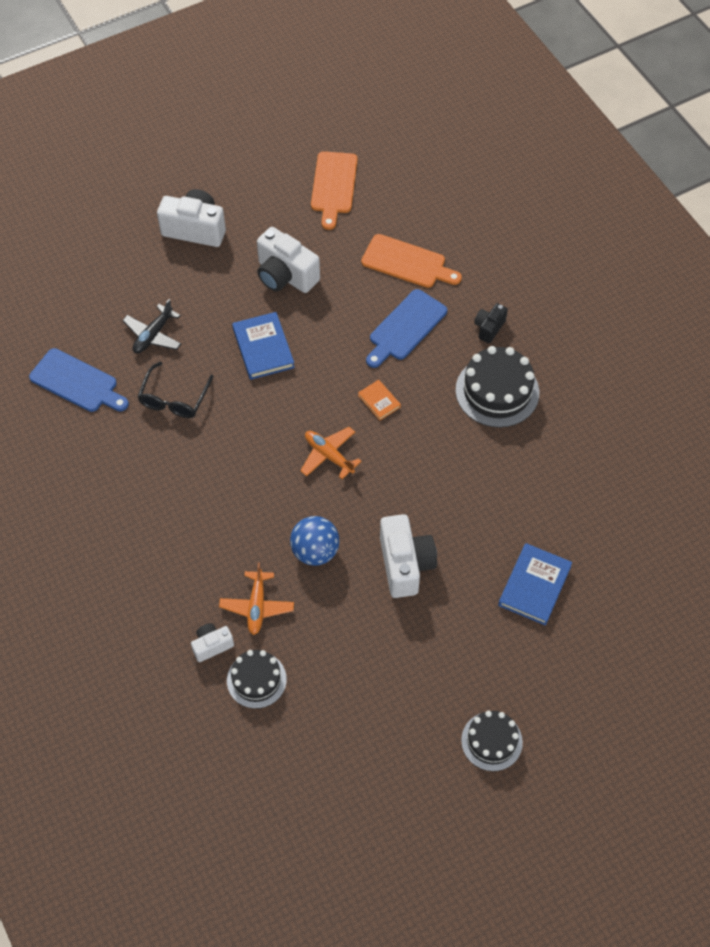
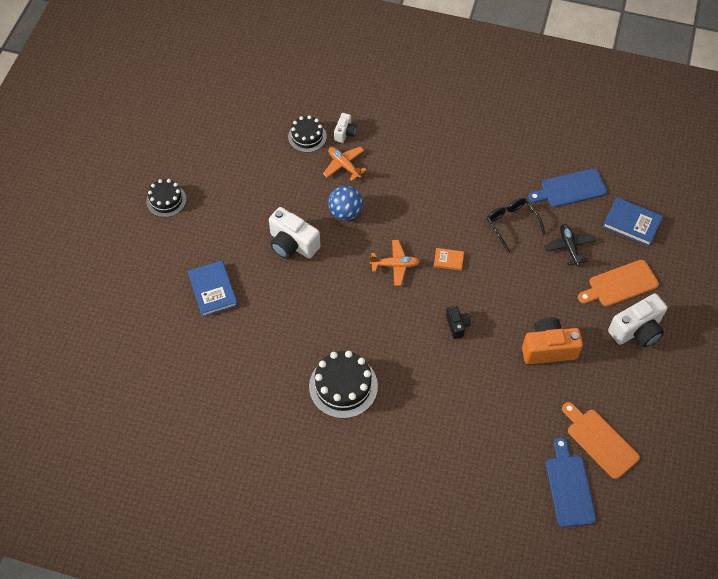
camera: 135 degrees right, 0 degrees up
blue book [232,312,295,380] -> blue book moved to [603,197,663,246]
white camera [257,227,320,293] -> orange camera [522,317,583,364]
orange book [358,380,401,420] -> orange book moved to [434,248,464,271]
orange cutting board [361,234,462,288] -> orange cutting board moved to [578,260,659,307]
blue cutting board [366,289,447,368] -> blue cutting board moved to [546,437,596,527]
black camera [474,303,508,343] -> black camera moved to [446,306,471,339]

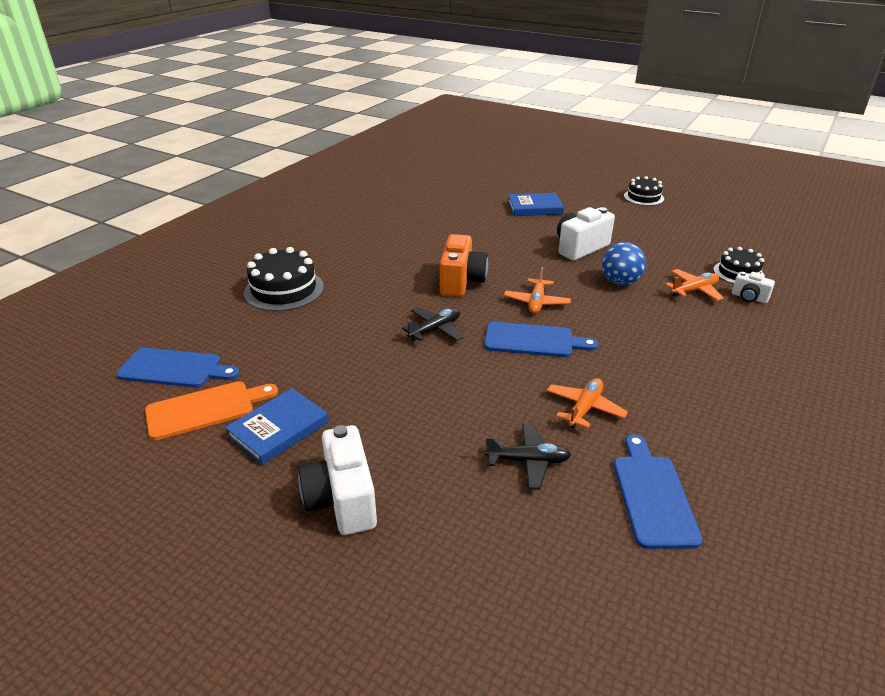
camera: 105 degrees right, 25 degrees down
black cake [309,351,378,419] -> black cake moved to [244,247,324,311]
orange book [434,248,464,271] -> blue cutting board [484,322,599,357]
black camera [446,306,471,339] -> black plane [402,307,463,341]
black glasses [487,198,545,253] -> orange plane [547,378,628,428]
orange camera [522,317,583,364] -> orange camera moved to [440,234,488,297]
orange cutting board [578,260,659,307] -> none
blue book [603,197,663,246] -> blue book moved to [225,388,329,465]

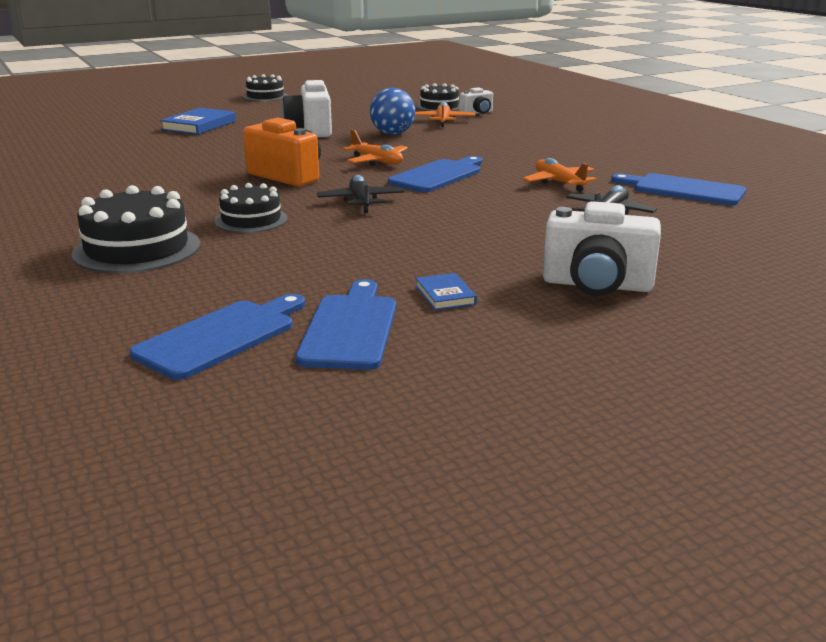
camera: 60 degrees left, 10 degrees down
orange cutting board [145,381,278,440] -> blue cutting board [296,279,396,370]
blue book [225,388,329,465] -> blue book [415,273,477,310], size x0.56
none -> black cake [215,183,288,233]

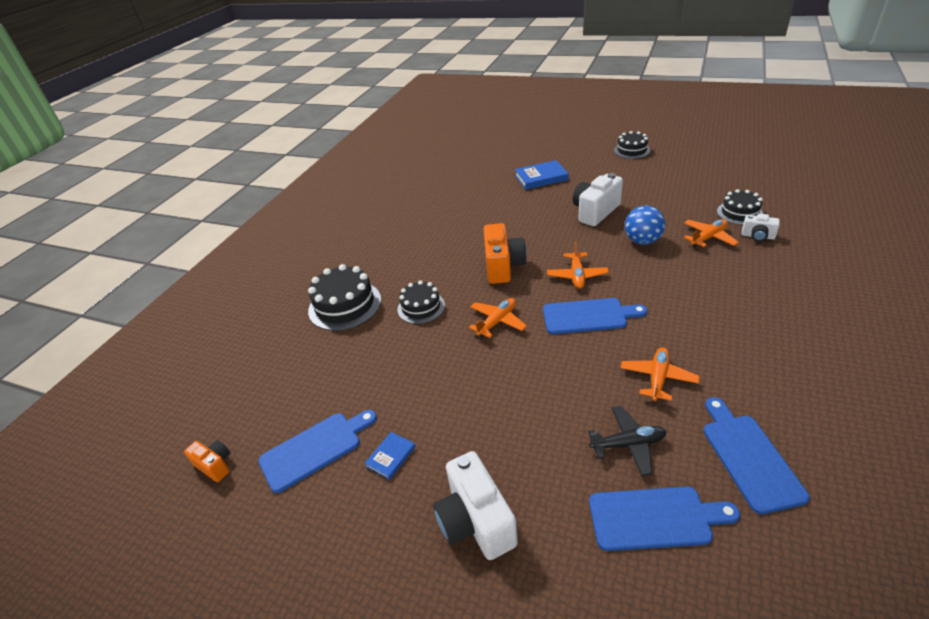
camera: 55 degrees right, 15 degrees up
blue cutting board [130,294,306,380] -> blue cutting board moved to [589,487,740,551]
black plane [317,175,405,213] -> orange plane [469,298,527,338]
none -> orange camera [184,440,230,482]

